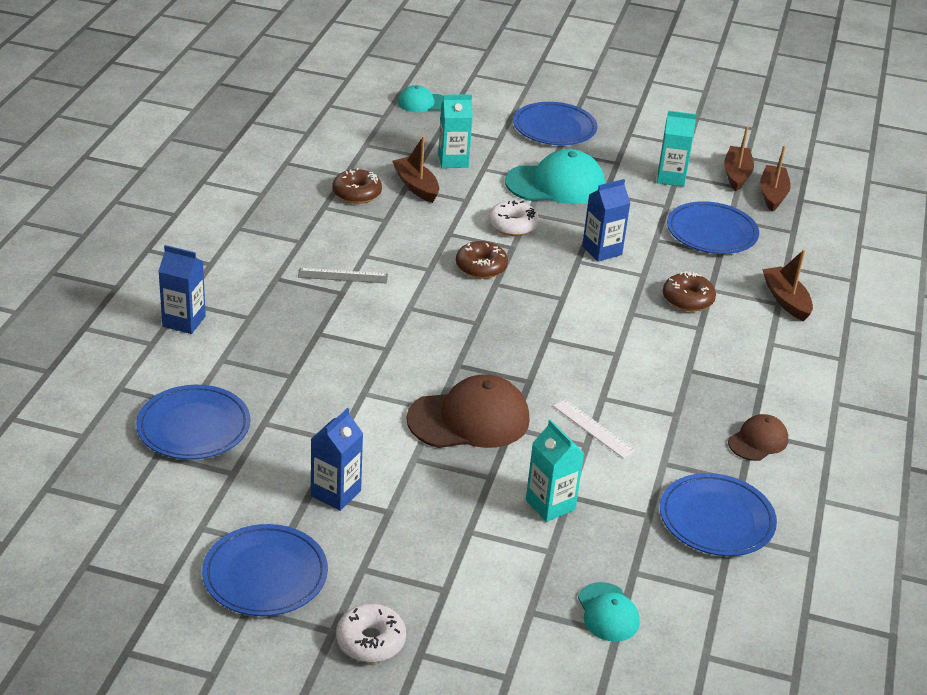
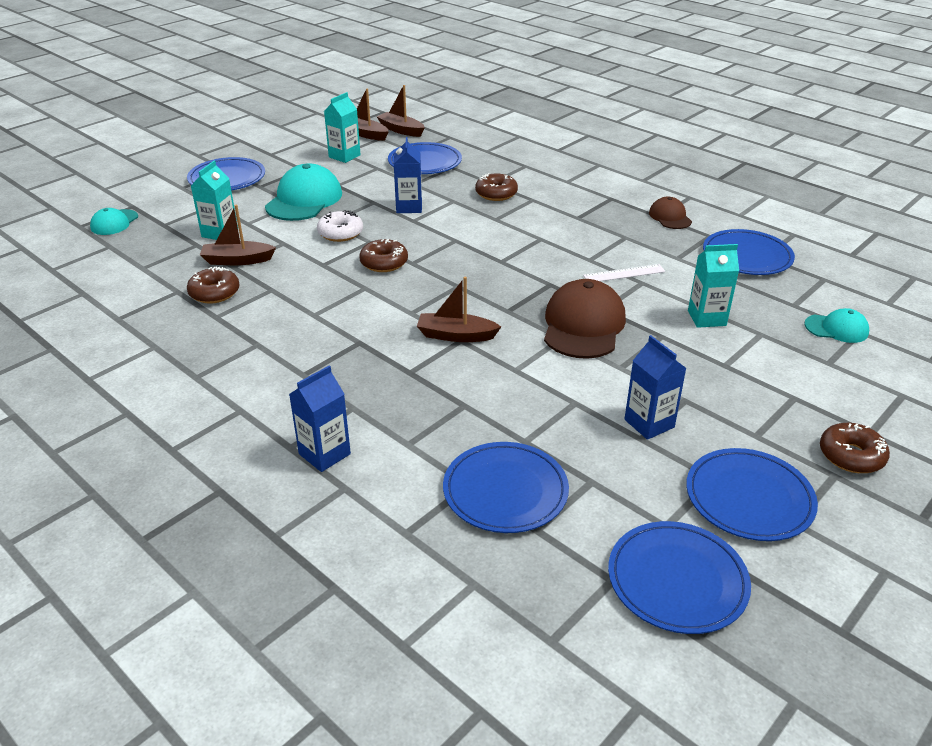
camera: 60 degrees left, 0 degrees up
grey ruler [298,268,388,283] -> none
white donut [336,604,406,662] -> brown donut [820,423,890,473]
brown boat [762,250,813,322] -> brown boat moved to [417,277,501,342]
none -> blue plate [608,521,751,634]

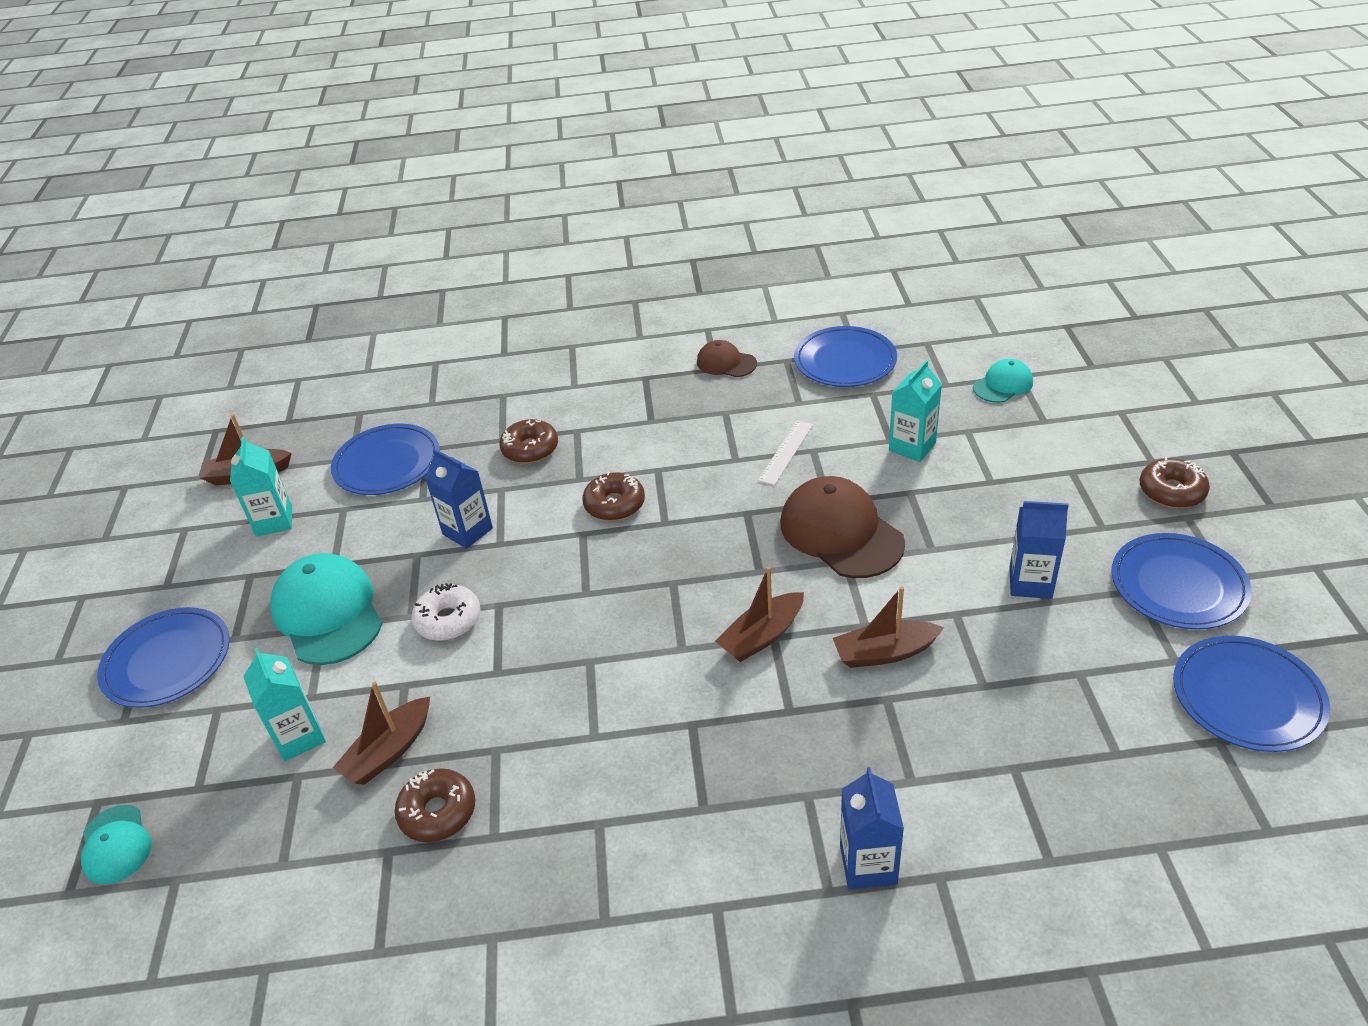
camera: 45 degrees left, 5 degrees up
brown donut [359,239,408,272] -> brown donut moved to [583,471,645,521]
brown boat [377,85,425,137] -> brown boat moved to [833,586,944,668]
blue plate [443,442,569,533] -> none

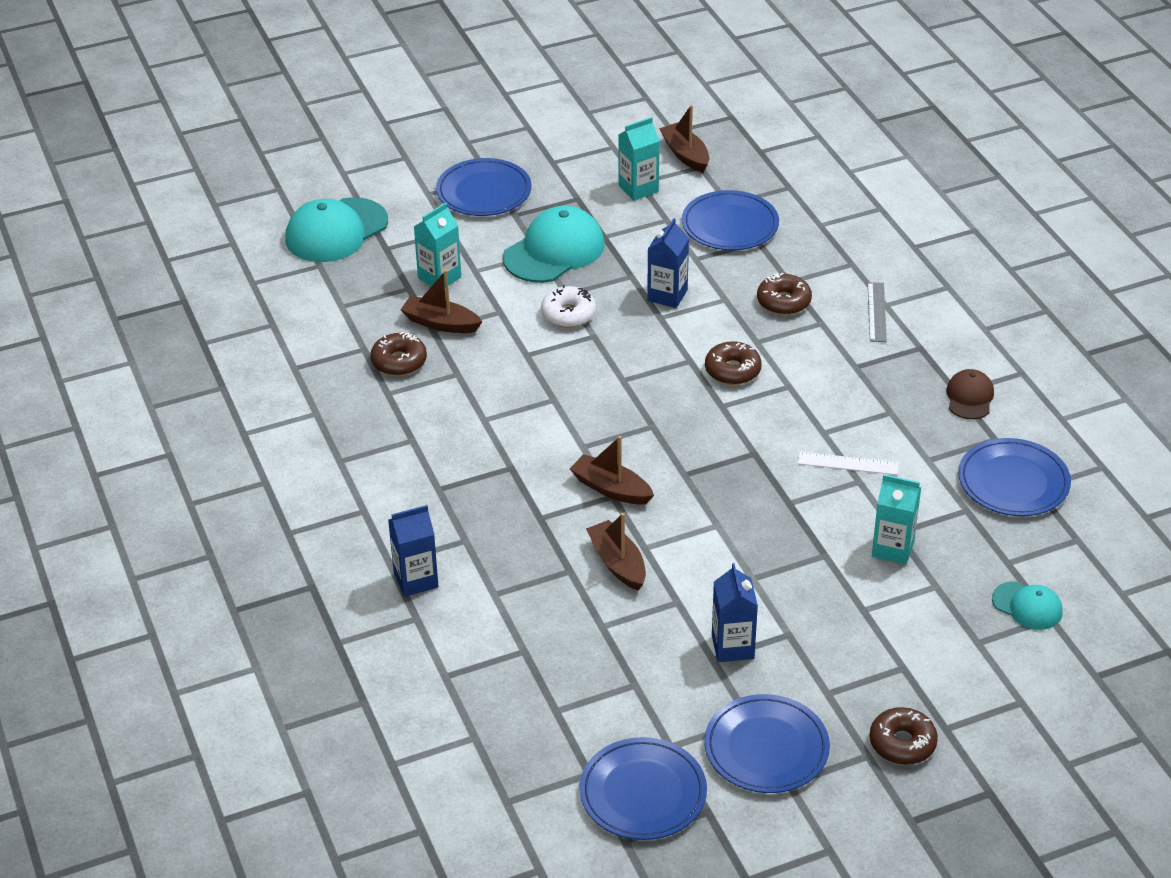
camera: 70 degrees right, 0 degrees up
turquoise cap [81,805,151,885] -> turquoise cap [286,197,388,262], size x1.84
brown cap [780,476,905,578] -> none
none -> grey ruler [868,282,887,342]

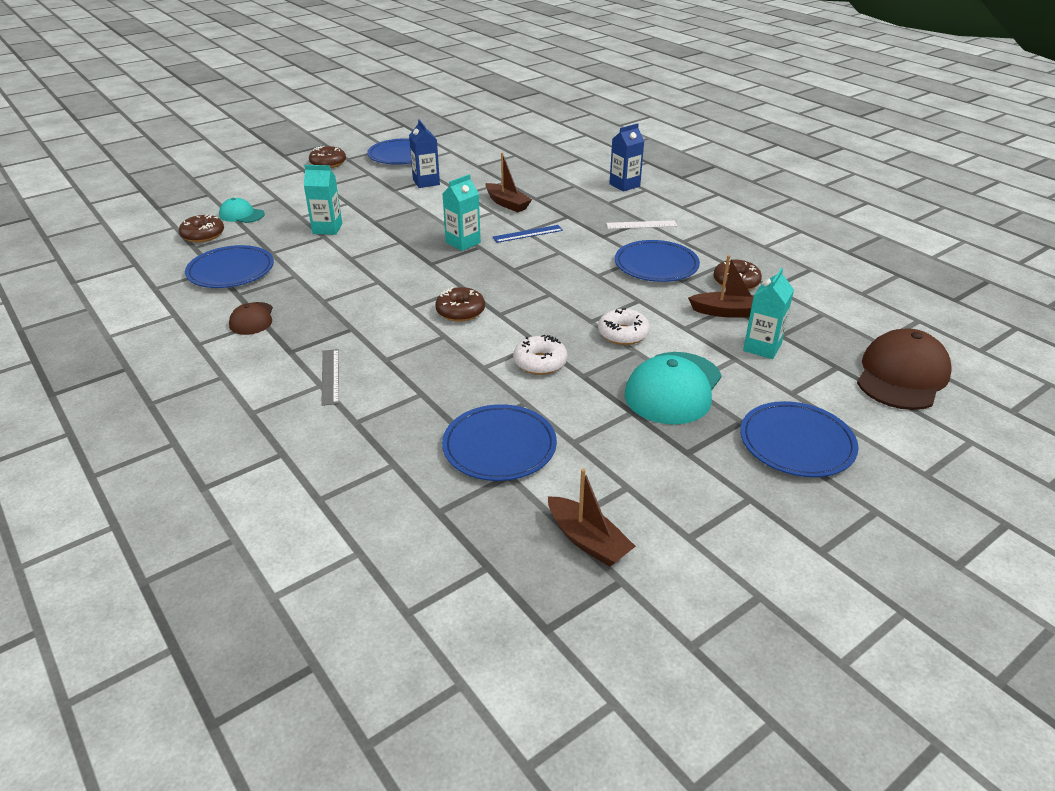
camera: 165 degrees right, 5 degrees down
turquoise cap [286,197,388,262] -> brown cap [857,328,952,410]
brown boat [570,436,654,505] -> blue ruler [493,225,563,243]
blue plate [579,737,707,840] -> blue plate moved to [615,240,700,282]
turquoise carton [618,117,660,201] -> turquoise carton moved to [442,174,481,251]
blue carton [647,218,689,308] -> white donut [513,335,568,375]
brown donut [757,273,812,315] -> brown donut moved to [179,214,224,243]
white ruler [798,452,899,475] -> white ruler moved to [606,220,677,229]

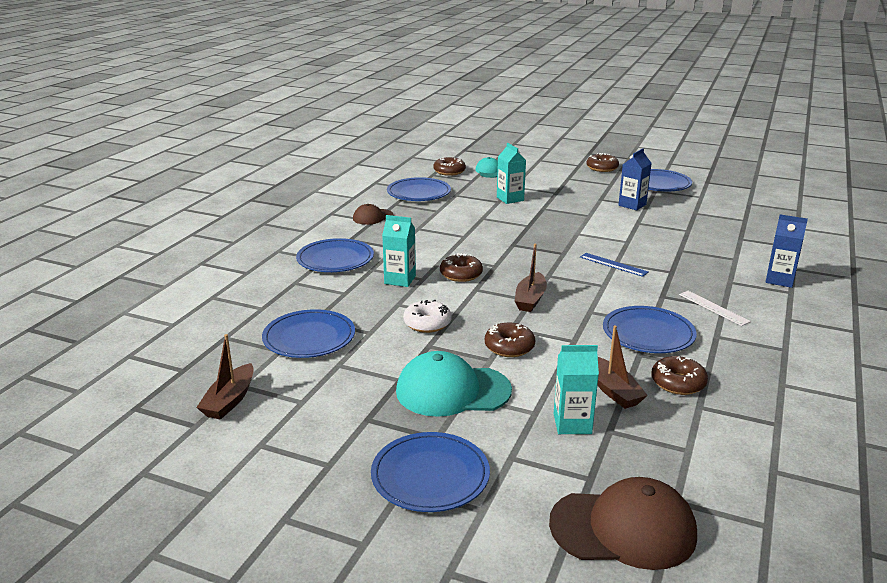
camera: 60 degrees right, 10 degrees down
grey ruler [321,349,339,406] -> blue plate [296,238,374,272]
turquoise carton [442,174,481,251] -> turquoise carton moved to [382,215,416,287]
brown boat [486,153,532,212] -> brown boat moved to [515,244,547,312]
white donut [598,308,650,345] -> brown donut [485,323,535,357]

